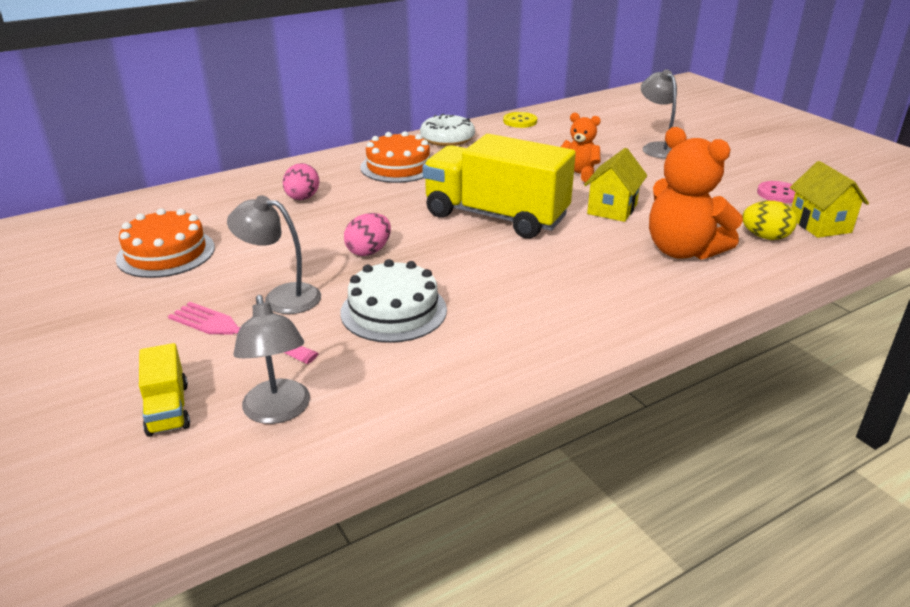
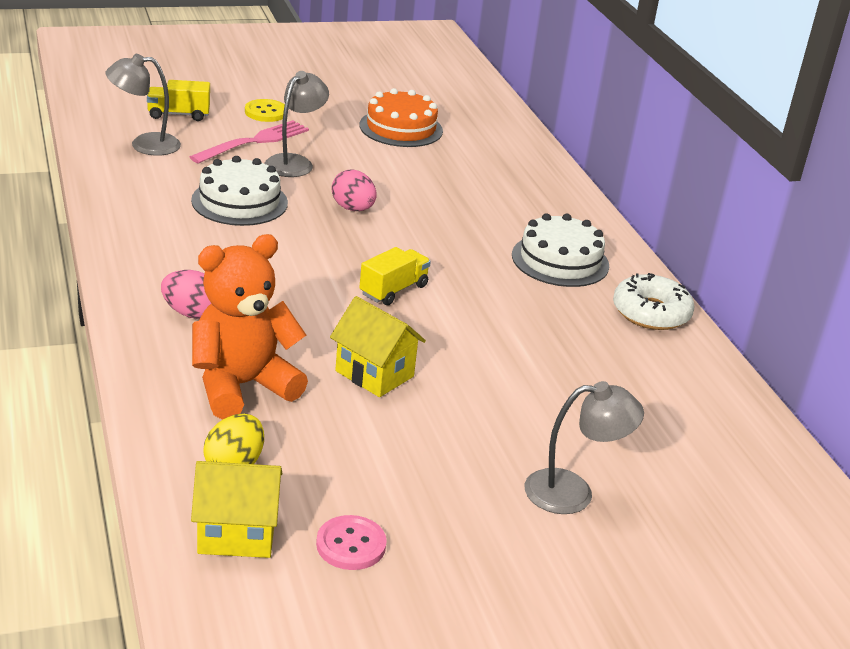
camera: 100 degrees right, 0 degrees up
pink egg [283,163,319,200] -> pink egg moved to [161,270,211,319]
orange cake [360,131,430,183] -> white cake [512,213,609,287]
yellow truck [422,134,576,239] -> yellow truck [359,247,431,305], size x0.44
yellow button [503,112,537,128] -> yellow button moved to [245,99,285,122]
orange teddy bear [561,113,601,183] -> none

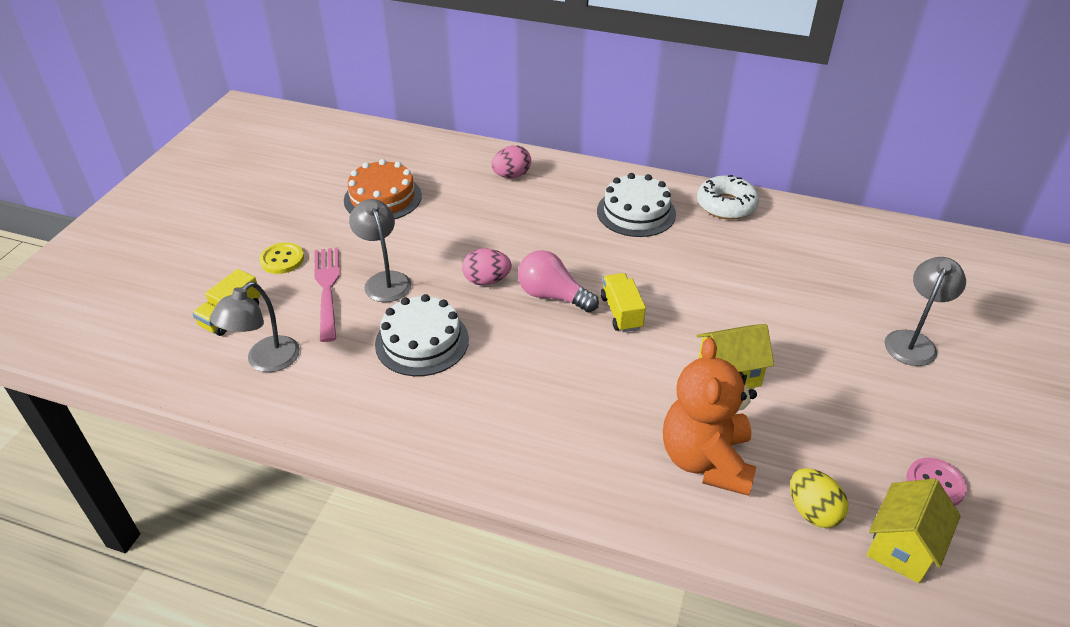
camera: 50 degrees left, 10 degrees up
pink egg [161,270,211,319] -> pink egg moved to [492,145,531,178]
none -> pink light bulb [518,250,599,312]

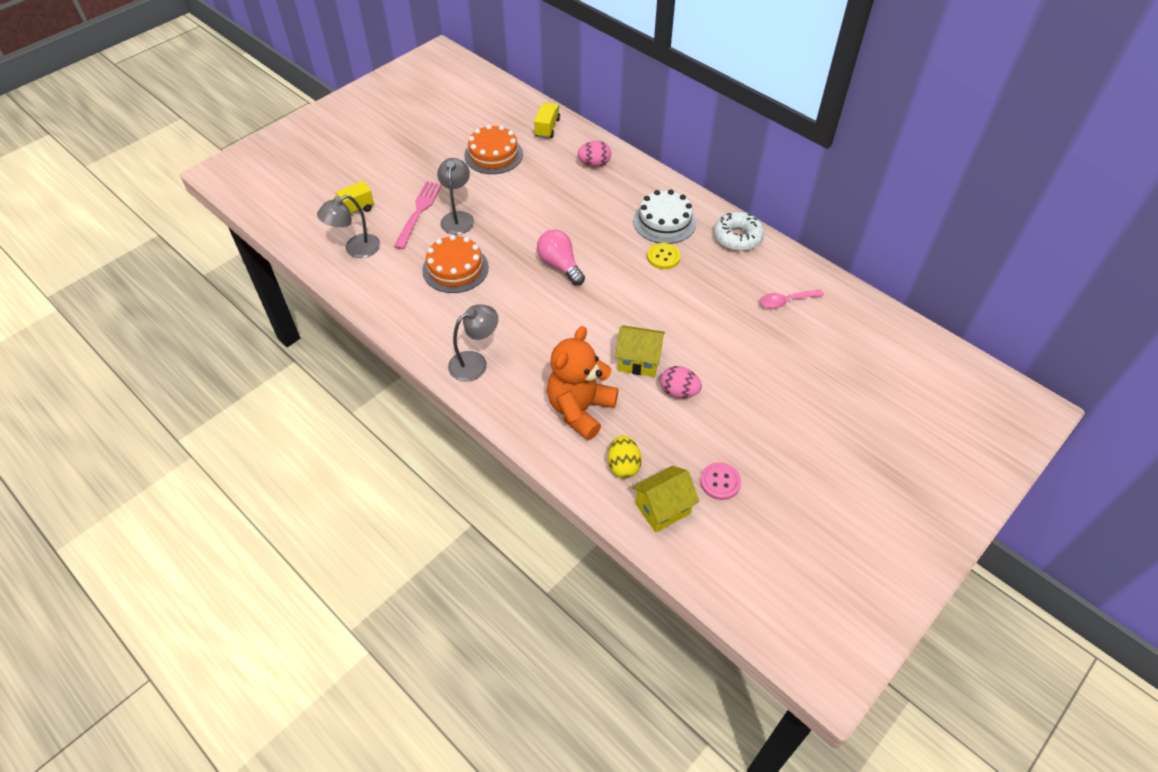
camera: 25 degrees right, 10 degrees up
yellow button [259,243,304,274] -> yellow button moved to [647,243,681,269]
white cake [375,294,469,376] -> orange cake [422,235,489,293]
pink egg [462,248,512,285] -> pink egg moved to [660,366,702,398]
yellow truck [601,273,646,332] -> yellow truck moved to [534,102,560,139]
grey lamp [885,257,966,366] -> grey lamp moved to [448,304,498,382]
none -> pink spoon [760,290,824,309]

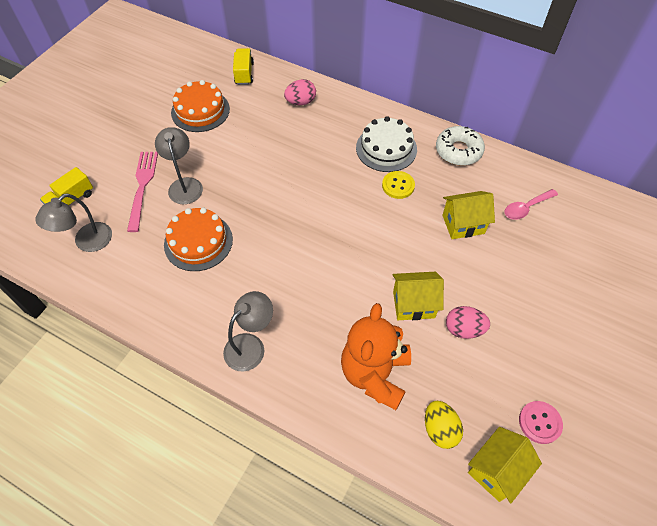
camera: 15 degrees left, 5 degrees up
pink light bulb [537,229,585,286] -> none
none -> yellow house [442,191,495,239]

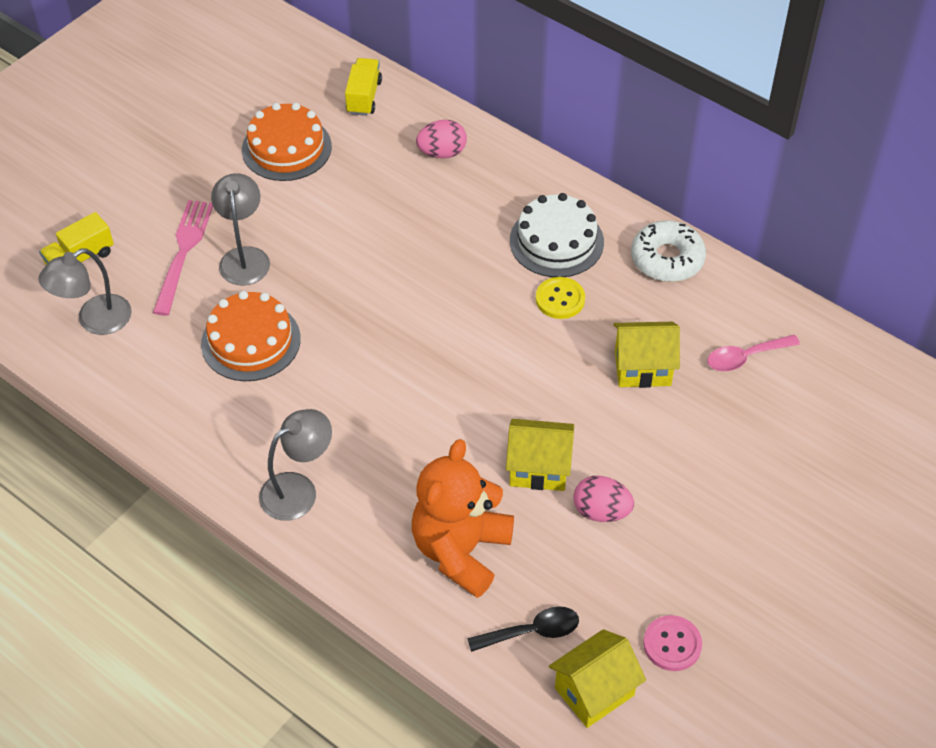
camera: 10 degrees right, 5 degrees down
yellow egg [425,401,463,449] -> black spoon [467,606,579,652]

